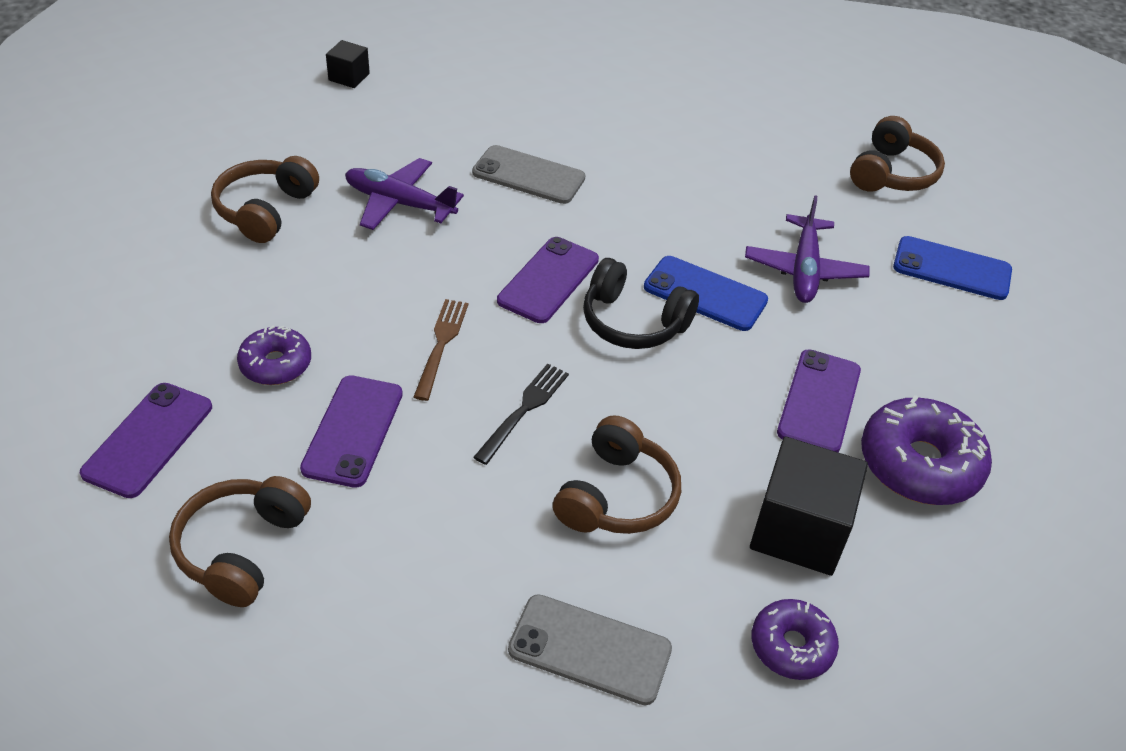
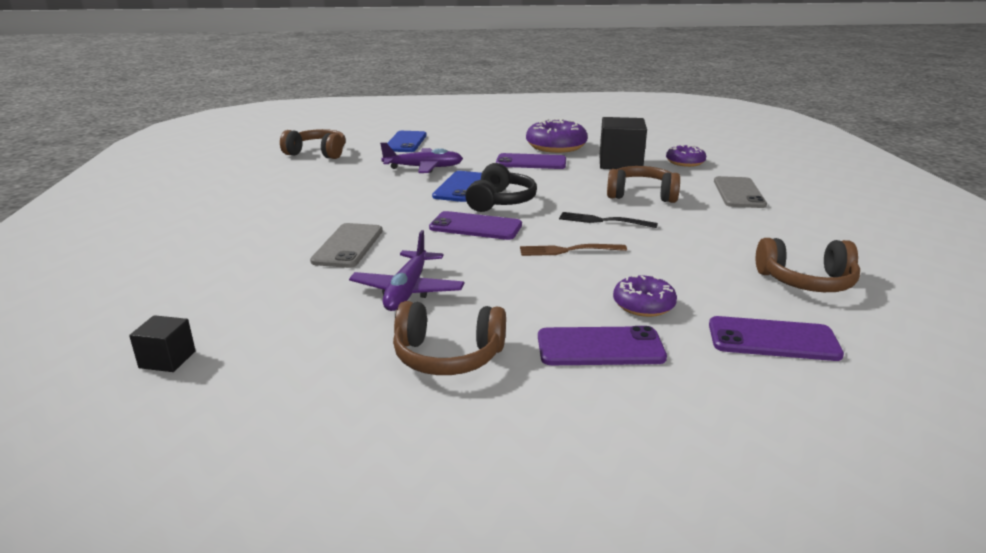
camera: 100 degrees left, 20 degrees down
purple phone [300,375,403,488] -> purple phone moved to [538,326,667,365]

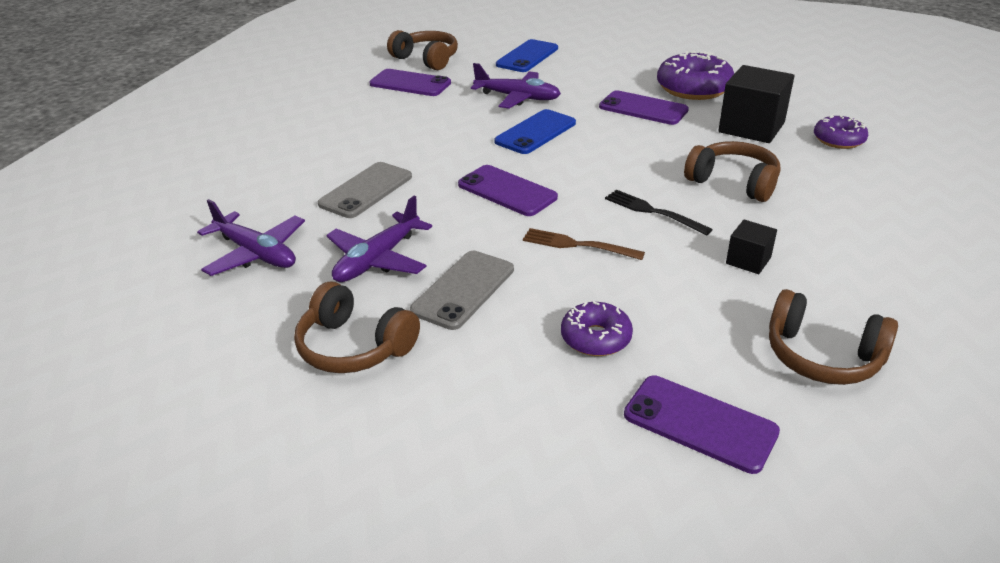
camera: 25 degrees right, 10 degrees up
black cube [129,315,196,372] -> black cube moved to [726,219,777,274]
black headphones [465,163,537,212] -> none
purple phone [538,326,667,365] -> purple phone moved to [369,69,451,96]
grey phone [714,176,767,208] -> grey phone moved to [410,251,514,330]
none -> purple plane [197,199,305,276]

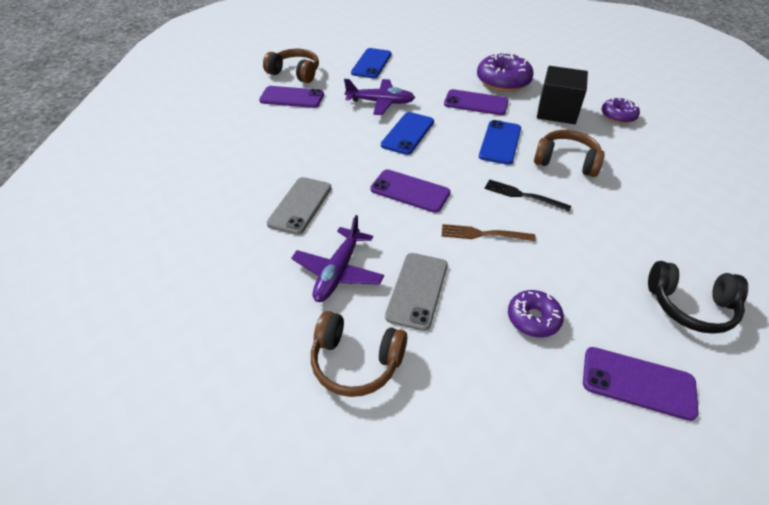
camera: 15 degrees left, 10 degrees up
purple plane [197,199,305,276] -> none
black cube [726,219,777,274] -> none
brown headphones [769,289,898,385] -> black headphones [648,261,748,334]
none -> blue phone [479,120,521,165]

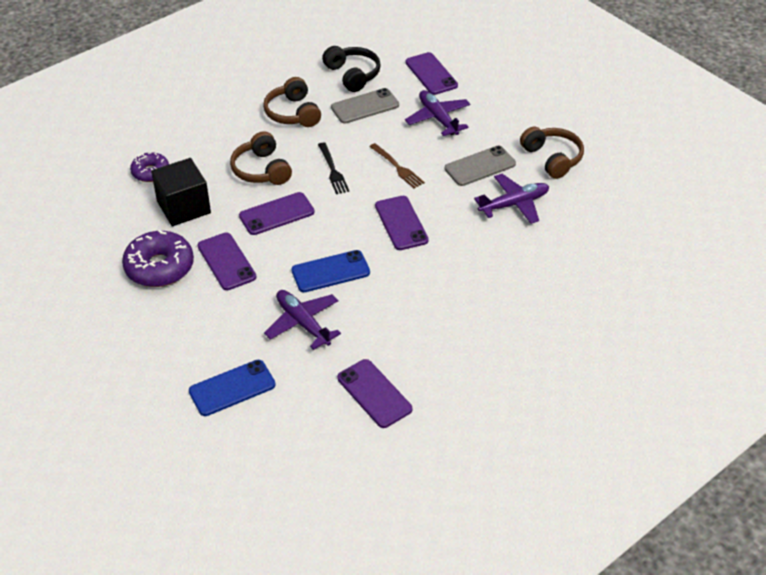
camera: 135 degrees left, 0 degrees up
brown headphones [263,49,319,83] -> brown headphones moved to [263,77,321,127]
grey phone [267,177,331,235] -> grey phone moved to [331,88,399,124]
blue phone [479,120,521,165] -> purple phone [239,192,314,235]
purple donut [508,290,564,337] -> purple plane [405,90,470,136]

